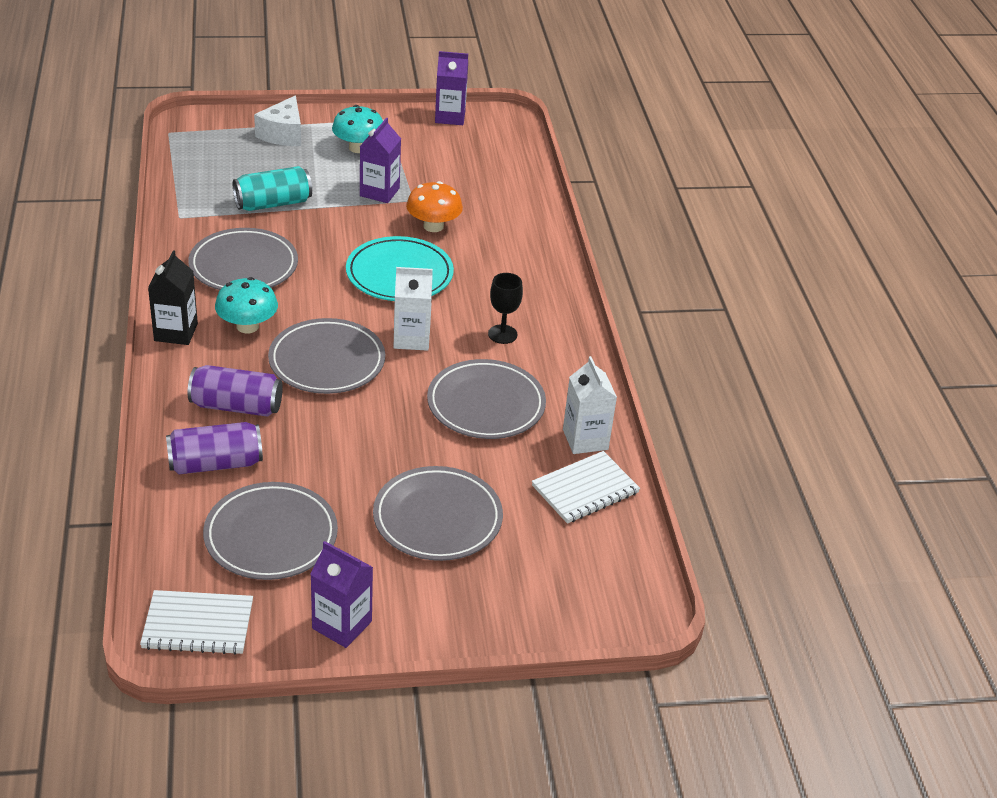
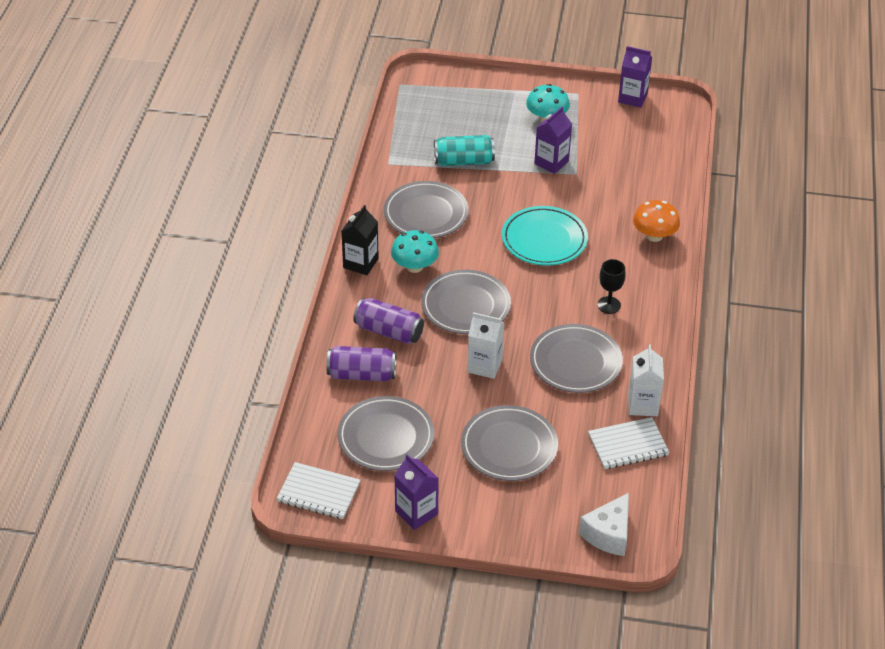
camera: 20 degrees right, 5 degrees up
white cheese [254,96,301,146] -> white cheese moved to [579,493,629,556]
white carton [393,267,433,351] -> white carton moved to [467,312,505,379]
orange mushroom [406,181,463,232] -> orange mushroom moved to [633,200,680,242]

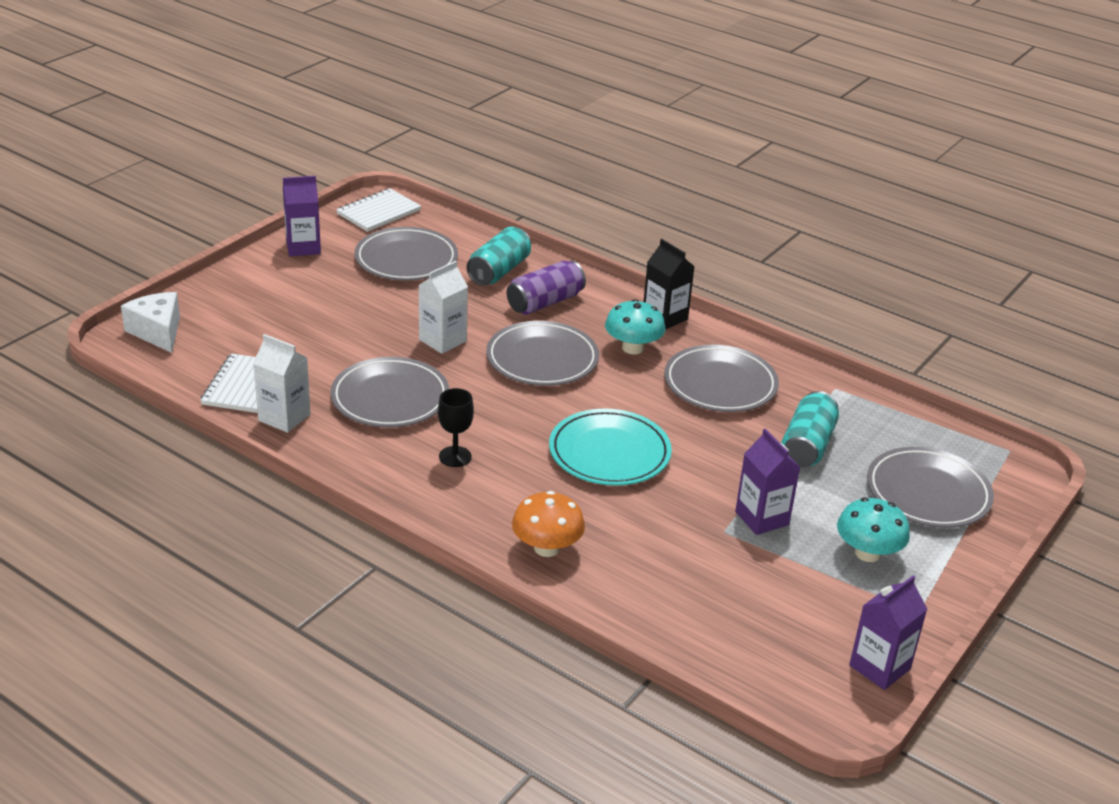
camera: 115 degrees right, 10 degrees down
purple can [327,346,396,382] -> turquoise can [466,227,531,286]
grey plate [461,405,558,481] -> grey plate moved to [867,447,994,528]

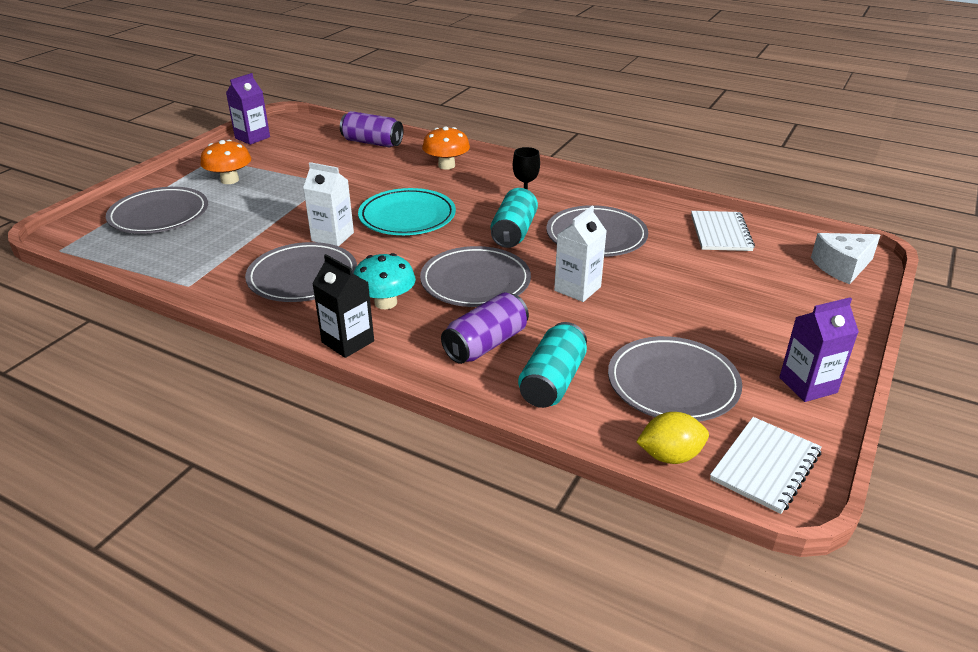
camera: 175 degrees right, 0 degrees up
white cheese [121,292,180,353] -> white cheese turned 105 degrees clockwise [811,233,880,284]
white carton [253,334,311,433] -> white carton moved to [303,162,354,246]
purple carton [735,428,800,535] -> none
turquoise can [781,391,839,467] -> turquoise can moved to [491,188,538,248]
turquoise mushroom [837,498,910,562] -> orange mushroom [200,140,251,184]
none -> purple can [340,111,403,147]
none -> yellow lemon [636,412,709,464]

